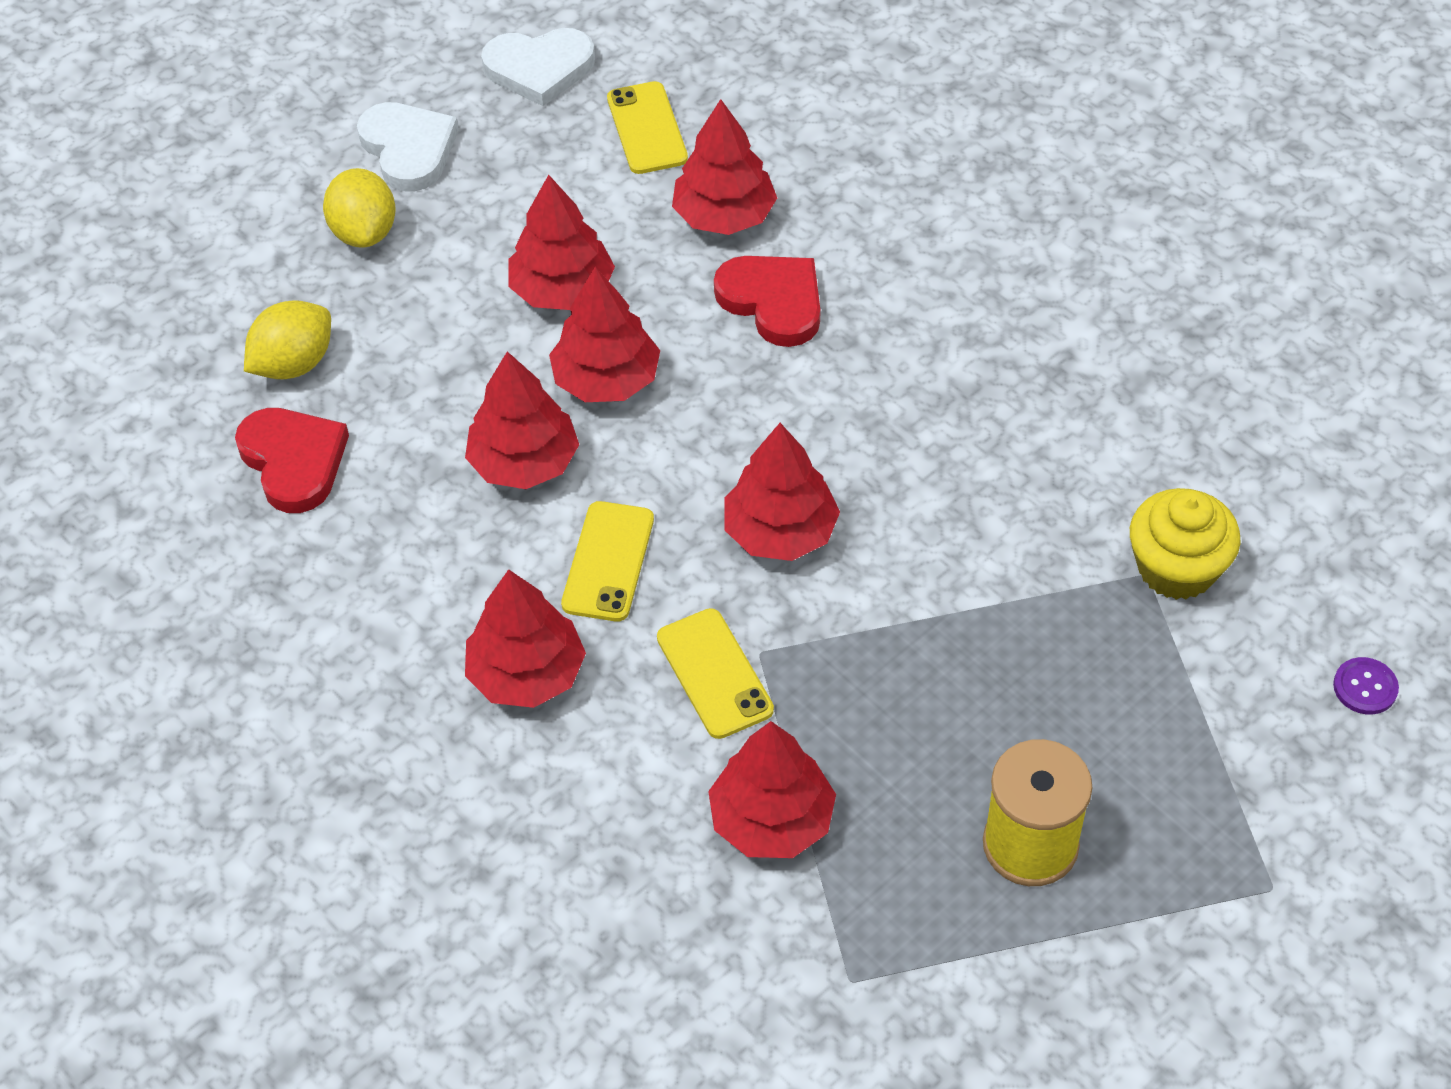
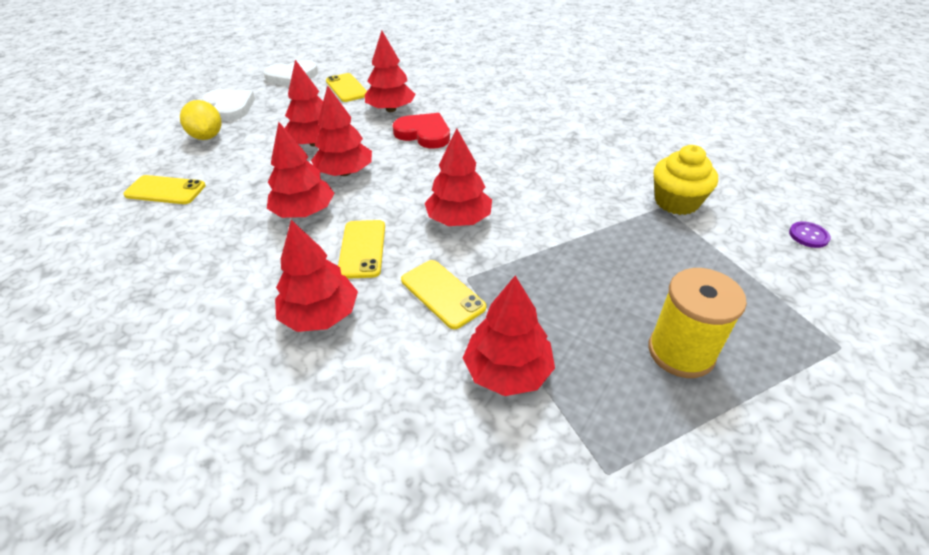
camera: 15 degrees left, 10 degrees down
red heart [235,408,349,513] -> none
yellow lemon [244,300,331,379] -> yellow phone [123,175,206,204]

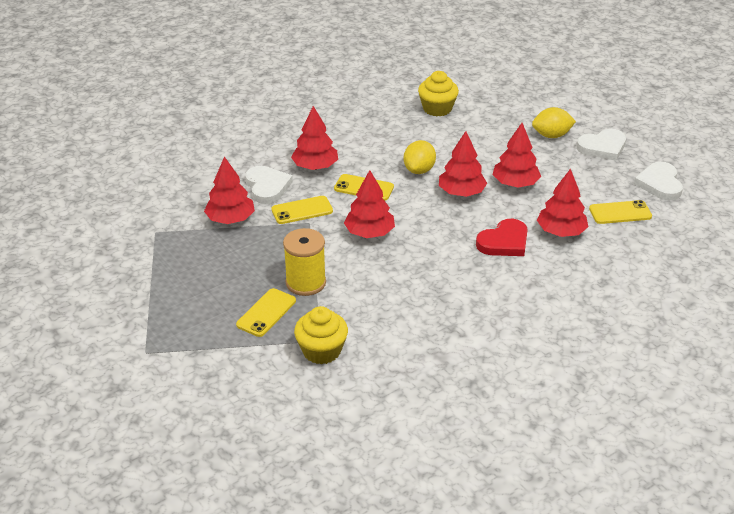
camera: 110 degrees right, 5 degrees down
yellow phone [123,175,206,204] -> yellow phone moved to [236,288,296,337]
red tree [267,122,335,218] -> yellow lemon [404,140,436,174]
yellow spool [648,268,747,378] -> yellow spool moved to [283,228,326,296]
purple button [789,222,831,248] -> none
none -> white heart [245,166,293,204]
none -> yellow cupcake [418,71,459,117]

